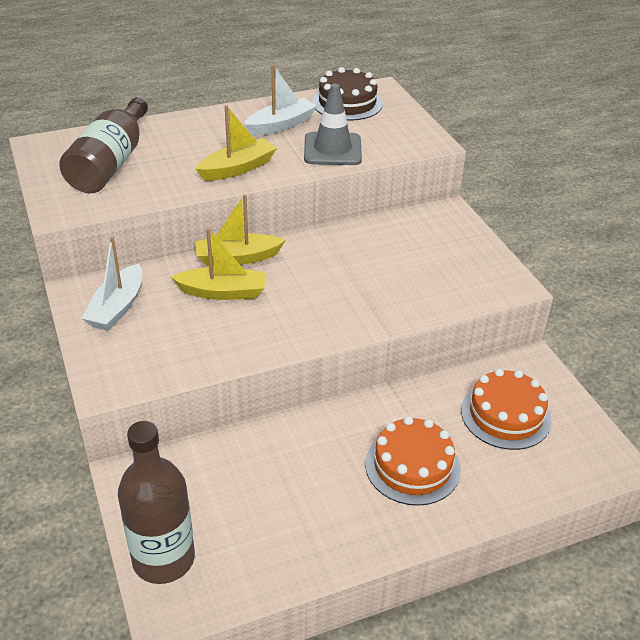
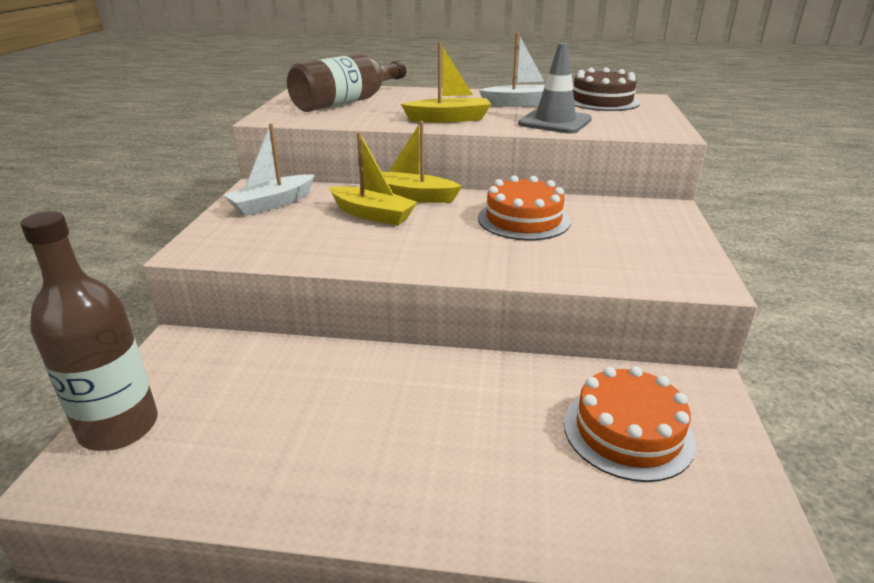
camera: 30 degrees right, 10 degrees down
orange cake [365,416,461,506] -> orange cake moved to [478,175,570,240]

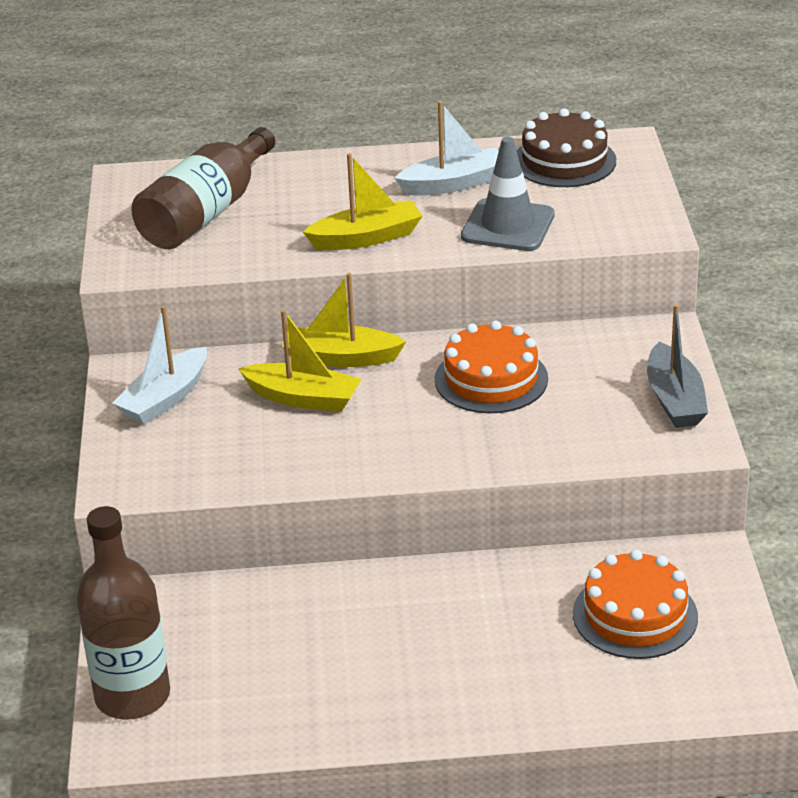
camera: 10 degrees left, 5 degrees up
none -> grey boat [647,304,708,428]

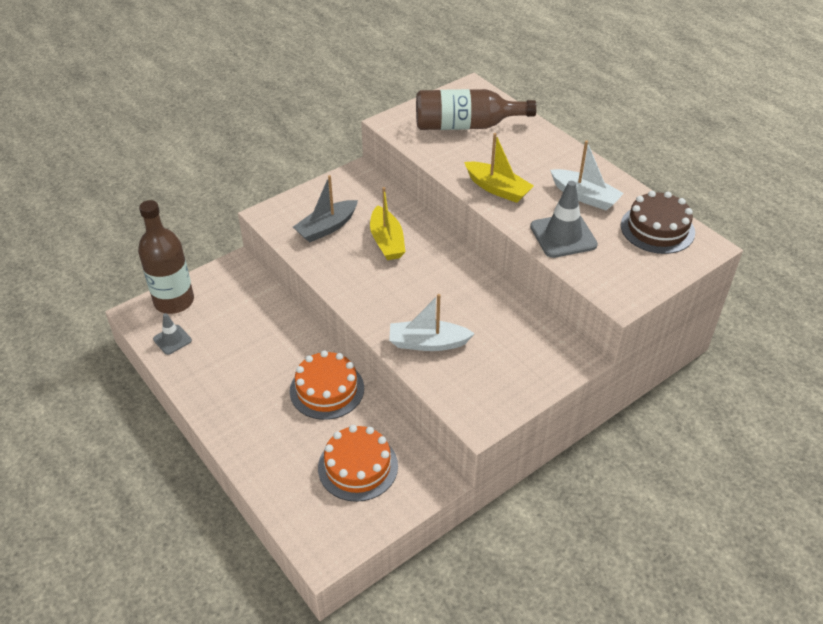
camera: 55 degrees right, 10 degrees up
white boat [112,306,207,425] -> white boat moved to [389,294,475,351]
yellow boat [282,273,406,367] -> none
orange cake [435,321,548,413] -> orange cake moved to [290,350,364,420]
grey boat [647,304,708,428] -> grey boat moved to [293,175,358,243]
none -> grey traffic cone [153,313,192,355]

